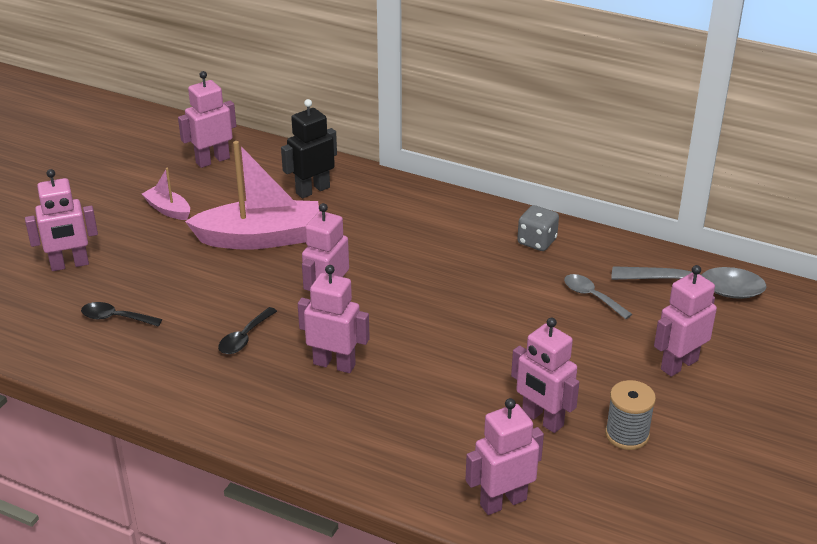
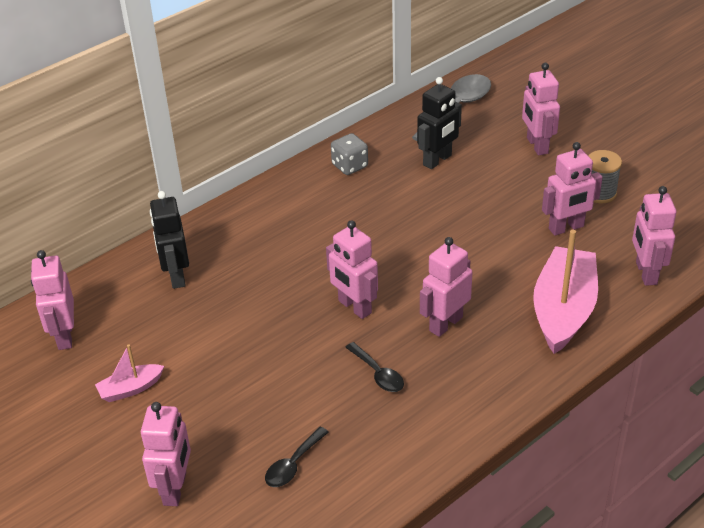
camera: 65 degrees left, 5 degrees up
pink boat [185,141,319,250] -> pink boat moved to [533,230,598,354]
grey spoon [564,274,632,319] -> black robot [417,77,462,169]

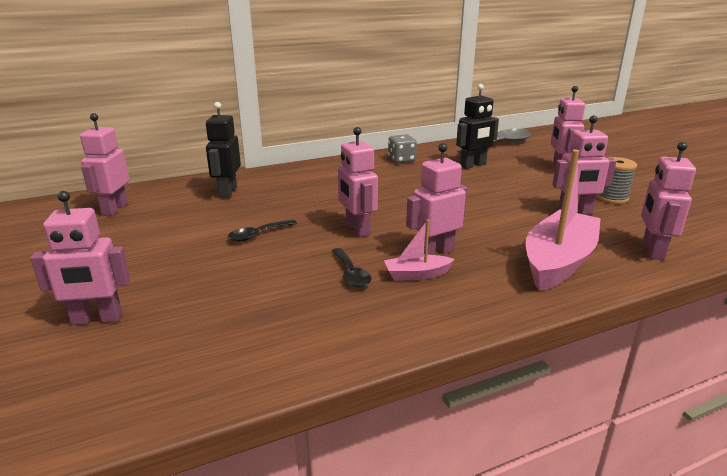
camera: 15 degrees right, 15 degrees down
pink boat [95,344,164,402] -> pink boat moved to [384,219,454,281]
pink robot [141,402,191,506] -> pink robot turned 60 degrees clockwise [30,191,130,325]
black spoon [265,427,329,487] -> black spoon moved to [227,219,297,242]

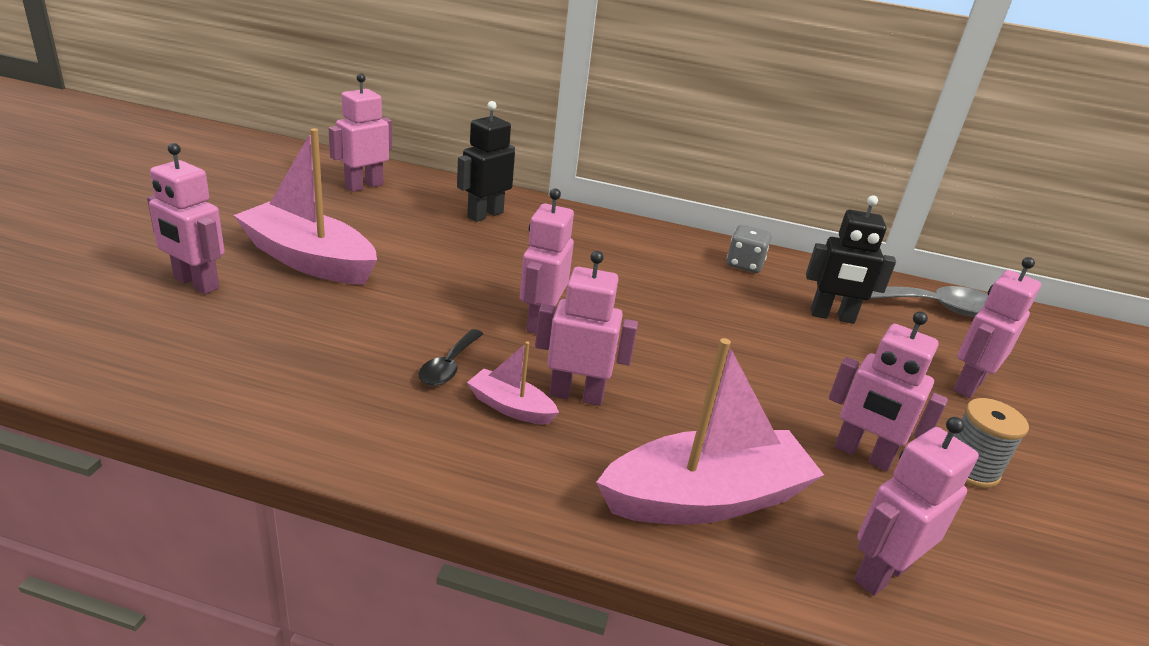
camera: 35 degrees right, 5 degrees up
black spoon [227,219,297,242] -> none
none -> pink boat [233,128,377,285]

